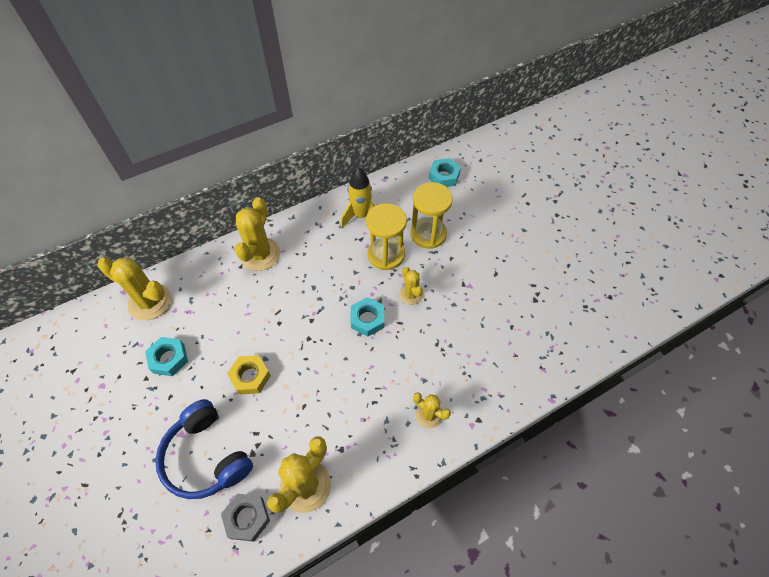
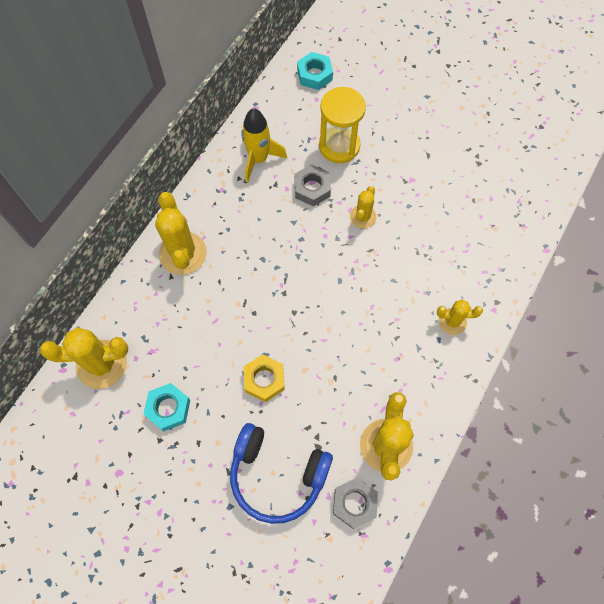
camera: 30 degrees left, 10 degrees up
turquoise nut [351,297,384,337] -> none
yellow hourglass [366,203,407,270] -> grey nut [294,164,331,206]
yellow cactus [399,267,423,305] -> yellow cactus turned 75 degrees clockwise [350,186,377,229]

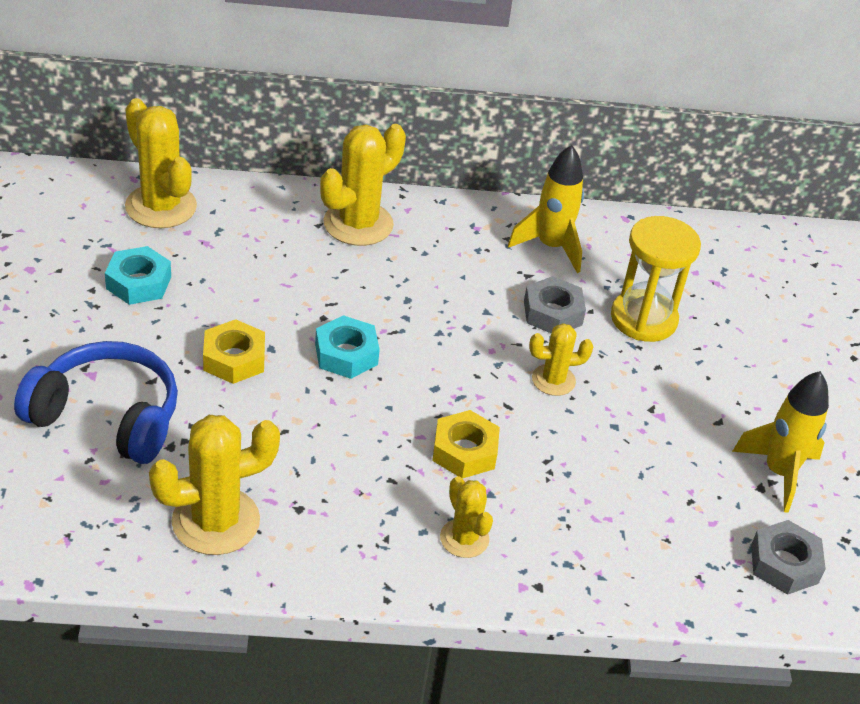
camera: 55 degrees right, 25 degrees down
blue headphones [230,423,333,524] -> blue headphones turned 120 degrees clockwise [14,341,178,464]
turquoise nut [297,52,333,90] -> turquoise nut moved to [315,315,380,379]
grey nut [333,477,378,529] -> grey nut moved to [751,520,826,595]
none -> yellow nut [432,410,500,479]
none -> yellow rocket [732,371,829,513]

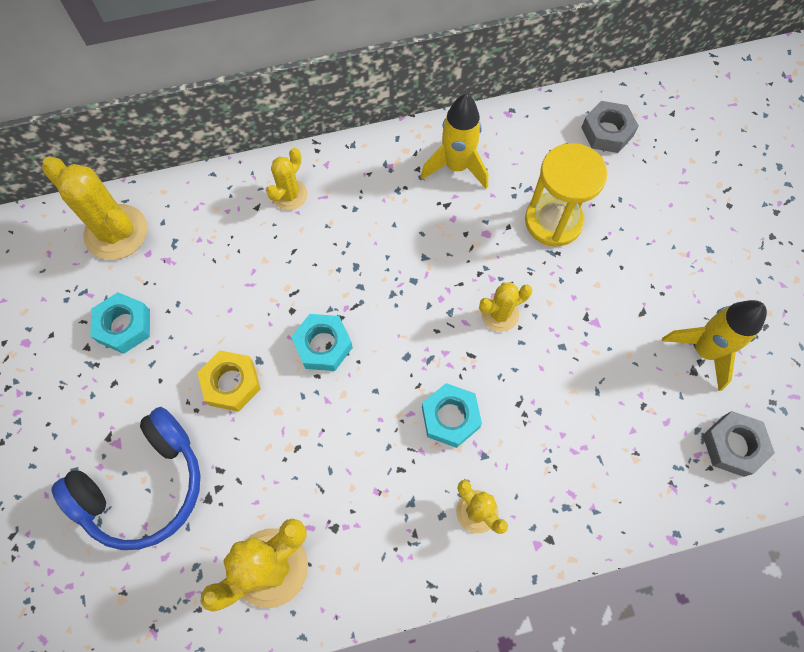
camera: 10 degrees left, 25 degrees up
blue headphones [14,341,178,464] -> blue headphones turned 135 degrees clockwise [51,407,201,550]
yellow cactus [320,124,406,246] -> yellow cactus [266,148,308,210], size x0.57
yellow nut [432,410,500,479] -> turquoise nut [422,383,482,448]
grey nut [524,276,586,333] -> grey nut moved to [581,101,639,153]

